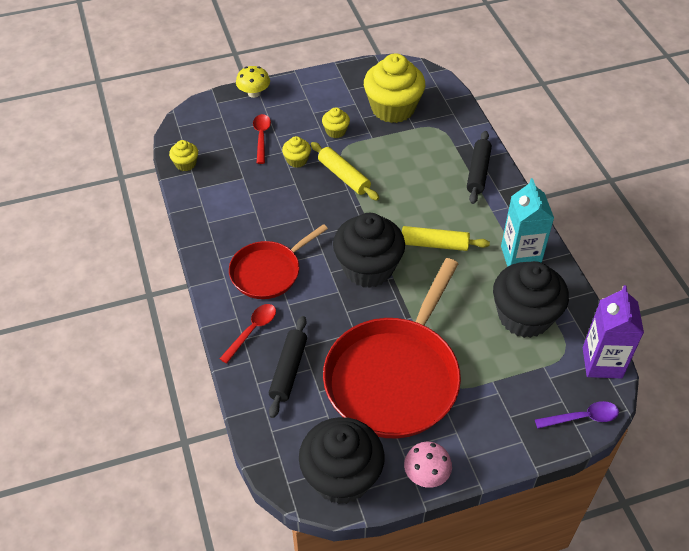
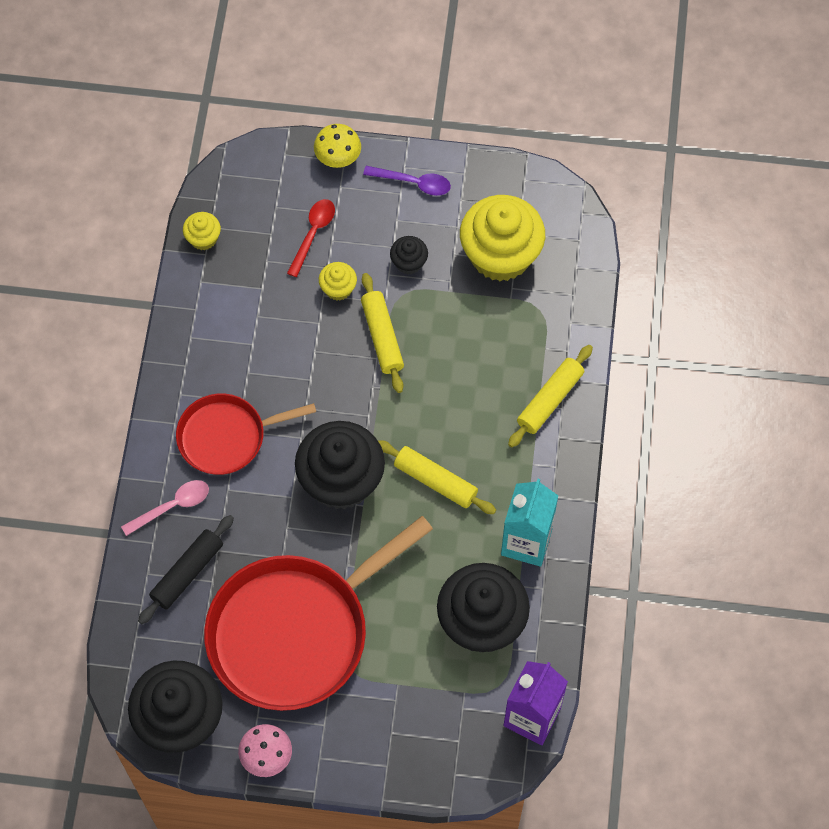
camera: 25 degrees right, 15 degrees up
red spoon [219,304,276,364] -> pink spoon [121,480,209,536]
yellow cupcake [322,107,350,138] -> black cupcake [390,236,428,275]
black rolling pin [467,131,492,204] -> yellow rolling pin [508,345,593,448]
purple spoon [535,401,619,429] -> purple spoon moved to [363,166,451,196]

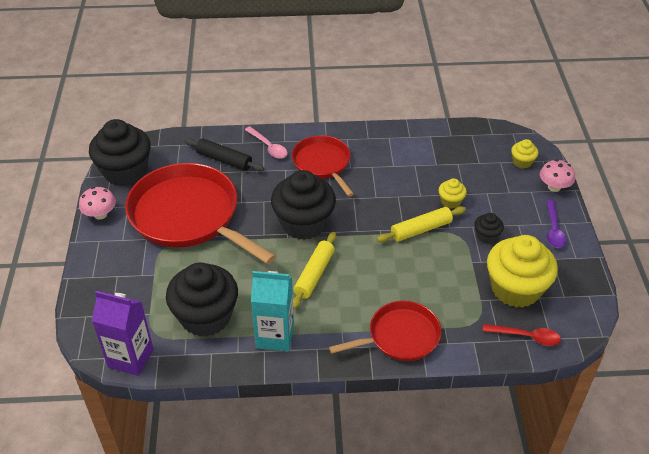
camera: 80 degrees right, 20 degrees down
yellow cupcake [183,212,221,250] -> yellow cupcake moved to [511,139,538,168]
red spoon [287,199,335,277] -> red spoon moved to [483,324,561,346]
yellow mushroom [314,124,361,168] -> pink mushroom [540,159,575,192]
yellow rolling pin [508,345,593,448] -> red pan [329,301,441,361]

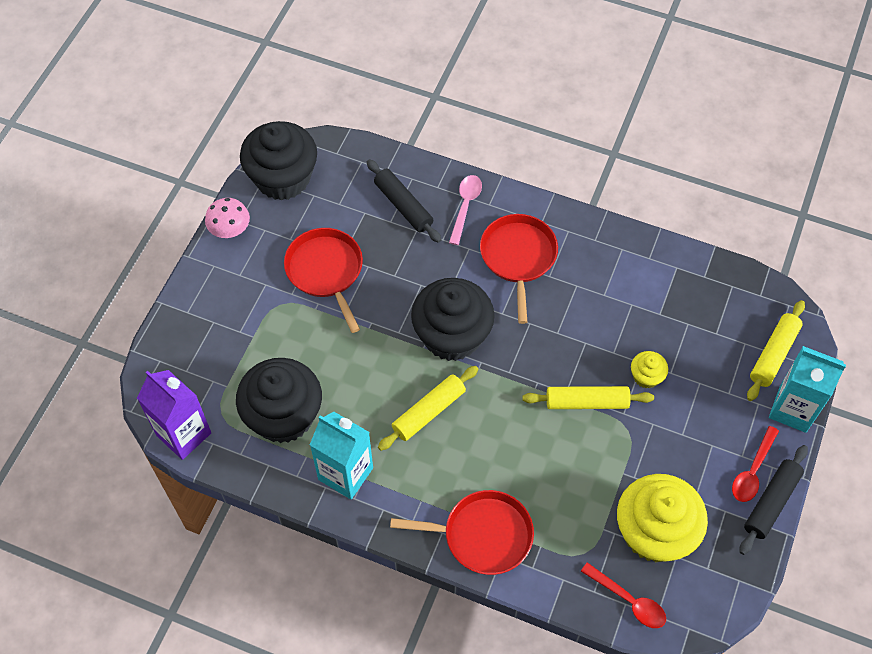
camera: 25 degrees right, 15 degrees up
red pan [125,163,276,264] -> red pan [284,228,363,333], size x0.57
pink spoon [245,127,287,159] -> pink spoon turned 150 degrees counterclockwise [449,175,482,245]
black cupcake [474,213,504,244] -> none
yellow cupcake [511,139,538,168] -> yellow rolling pin [747,300,805,401]
pink mushroom [540,159,575,192] -> turquoise carton [769,346,846,433]
purple spoon [547,200,566,248] -> red spoon [732,426,779,502]
none -> black rolling pin [740,445,808,555]

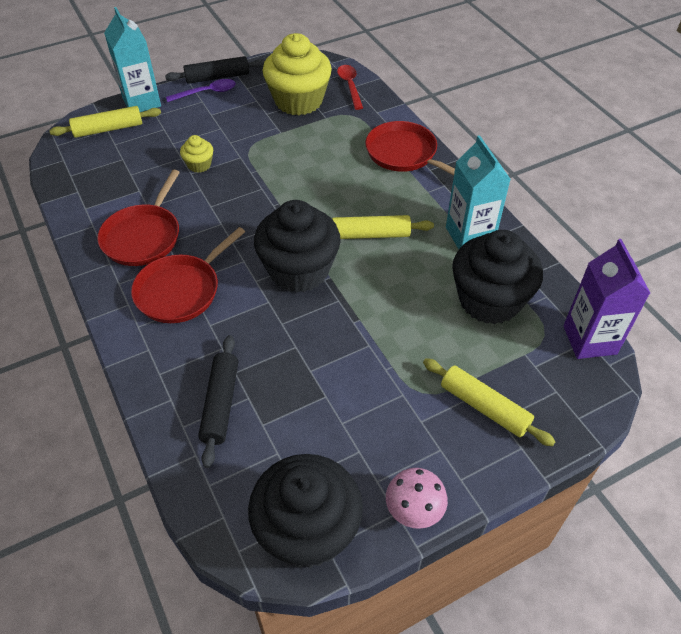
camera: 140 degrees left, 10 degrees down
red pan [284,228,363,333] -> red pan moved to [97,170,180,266]
pink spoon [449,175,482,245] -> none
yellow rolling pin [522,386,654,409] -> yellow rolling pin moved to [423,358,556,446]
red spoon [732,426,779,502] -> purple spoon [166,79,236,102]

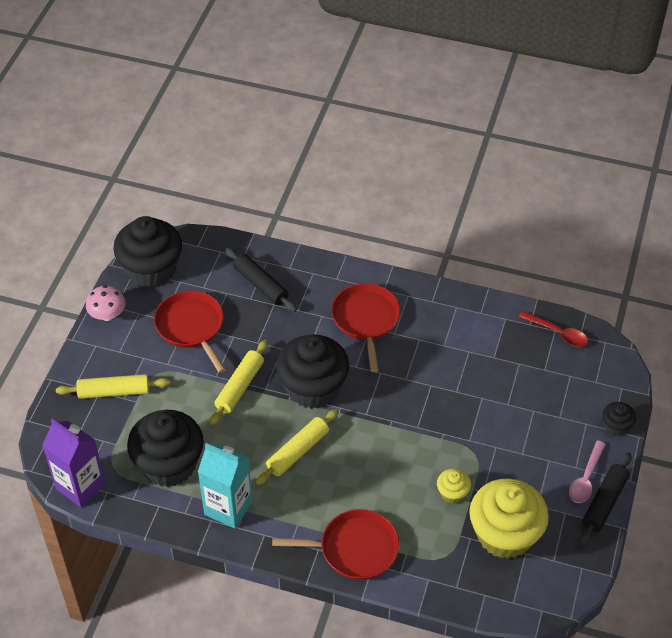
camera: 135 degrees right, 0 degrees up
yellow rolling pin [49,106,161,138] -> yellow rolling pin moved to [210,340,268,425]
red pan [97,170,180,266] -> red pan moved to [154,290,226,373]
turquoise carton [104,7,161,112] -> black cupcake [603,402,636,436]
purple spoon [166,79,236,102] -> pink spoon [569,440,606,503]
yellow cupcake [180,135,213,173] -> yellow cupcake moved to [437,469,471,504]
red spoon [337,65,363,110] -> red spoon moved to [519,311,588,347]

